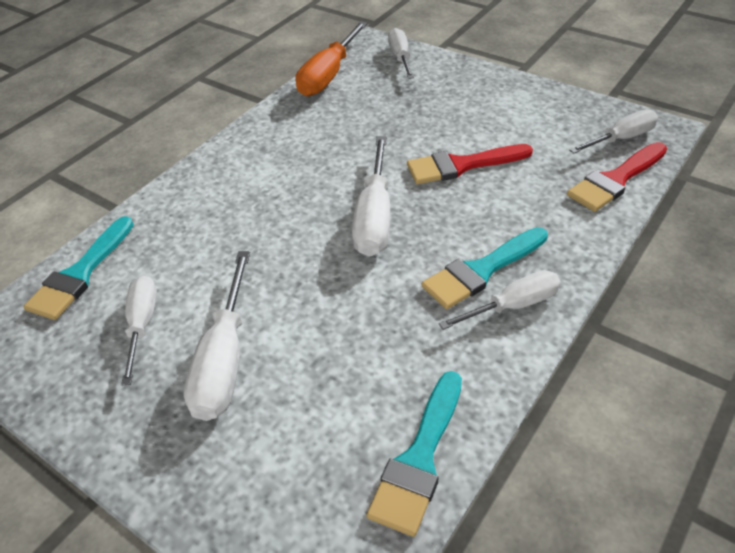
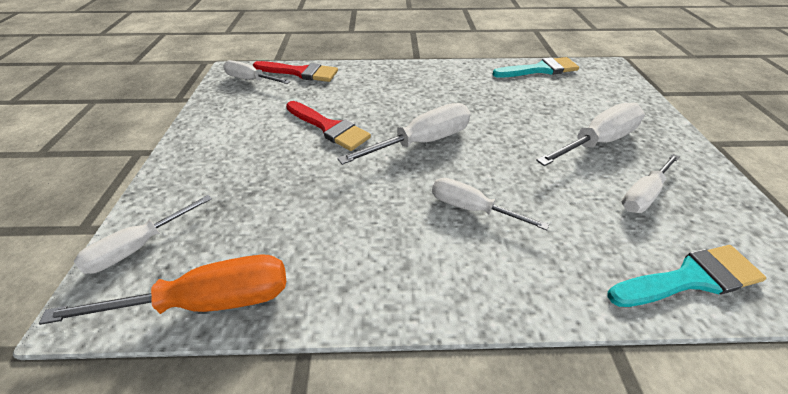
camera: 130 degrees left, 0 degrees up
turquoise brush [422,227,548,309] -> none
white screwdriver [439,270,561,330] -> white screwdriver moved to [432,178,549,230]

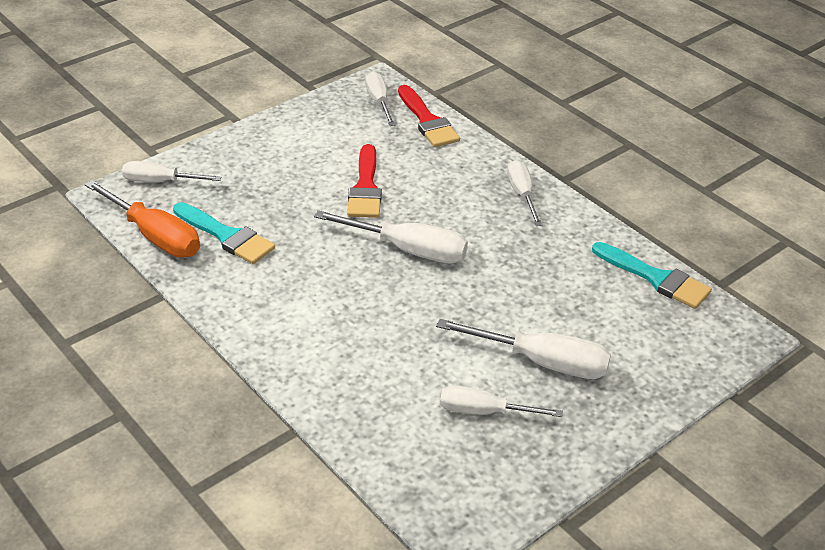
camera: 50 degrees right, 5 degrees down
white screwdriver [432,178,549,230] -> white screwdriver moved to [507,160,542,226]
turquoise brush [607,245,767,307] -> turquoise brush moved to [173,202,275,264]

